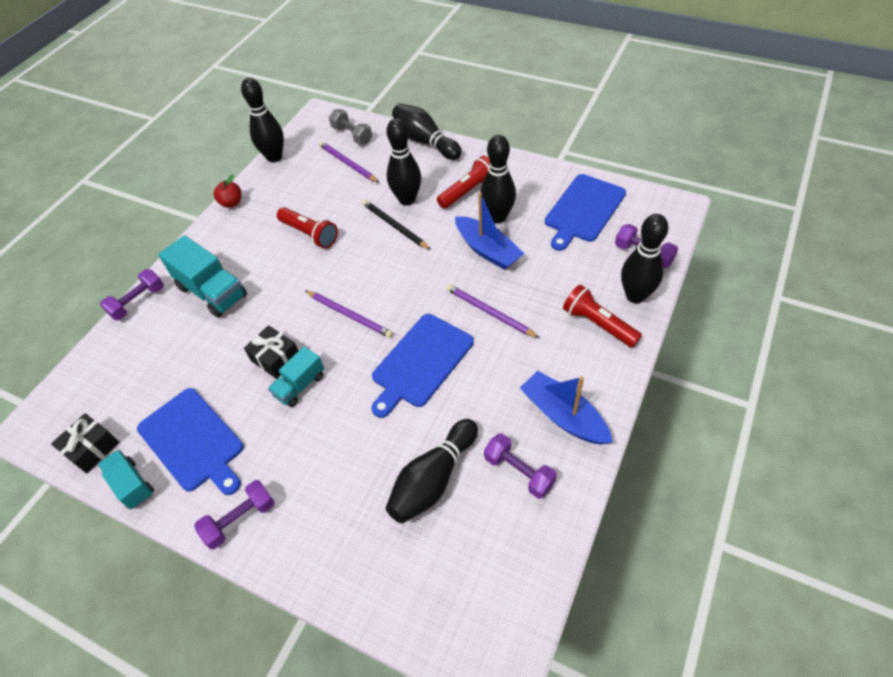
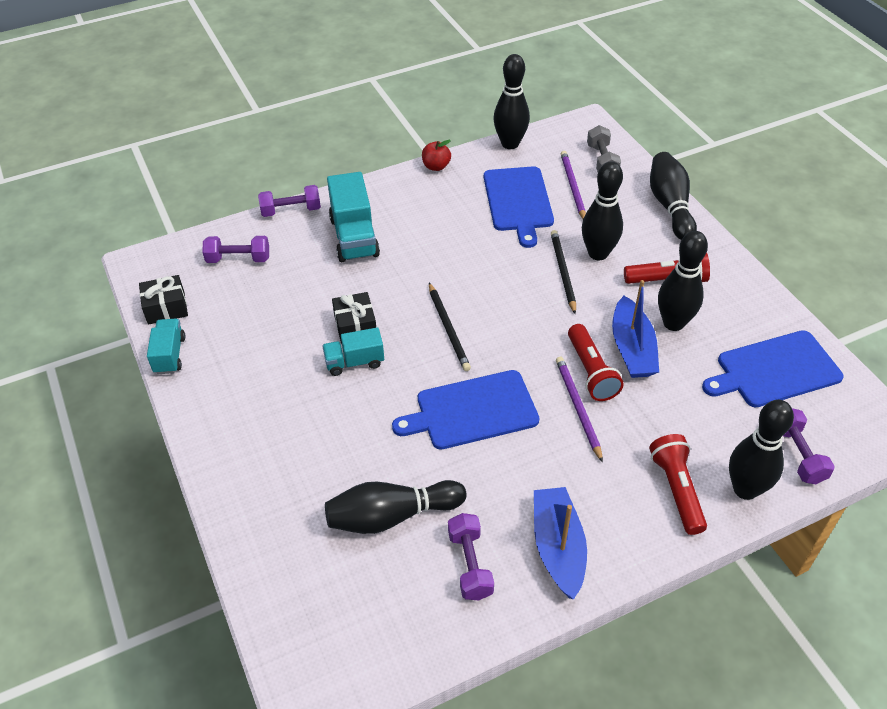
camera: 35 degrees right, 5 degrees down
blue cutting board [137,388,244,495] -> blue cutting board moved to [484,166,554,248]
purple dumbbell [194,480,275,549] -> purple dumbbell moved to [202,236,269,263]
red flashlight [277,207,338,248] -> red flashlight moved to [568,324,624,401]
purple pencil [306,291,393,338] -> black pencil [429,283,471,371]

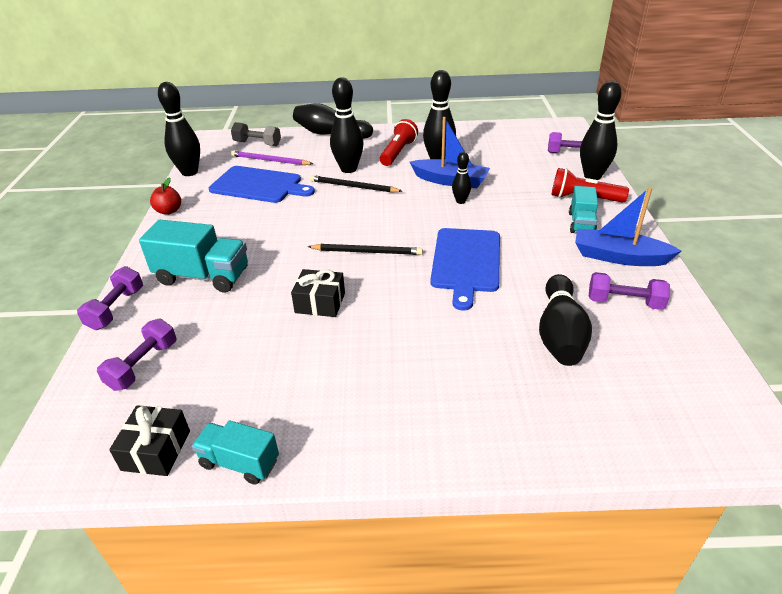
camera: 65 degrees left, 10 degrees down
turquoise truck [322,327,384,376] -> turquoise truck moved to [569,186,598,233]
purple pencil [556,357,603,463] -> none
red flashlight [568,324,624,401] -> black bowling pin [452,152,471,204]
blue cutting board [702,330,844,408] -> none

